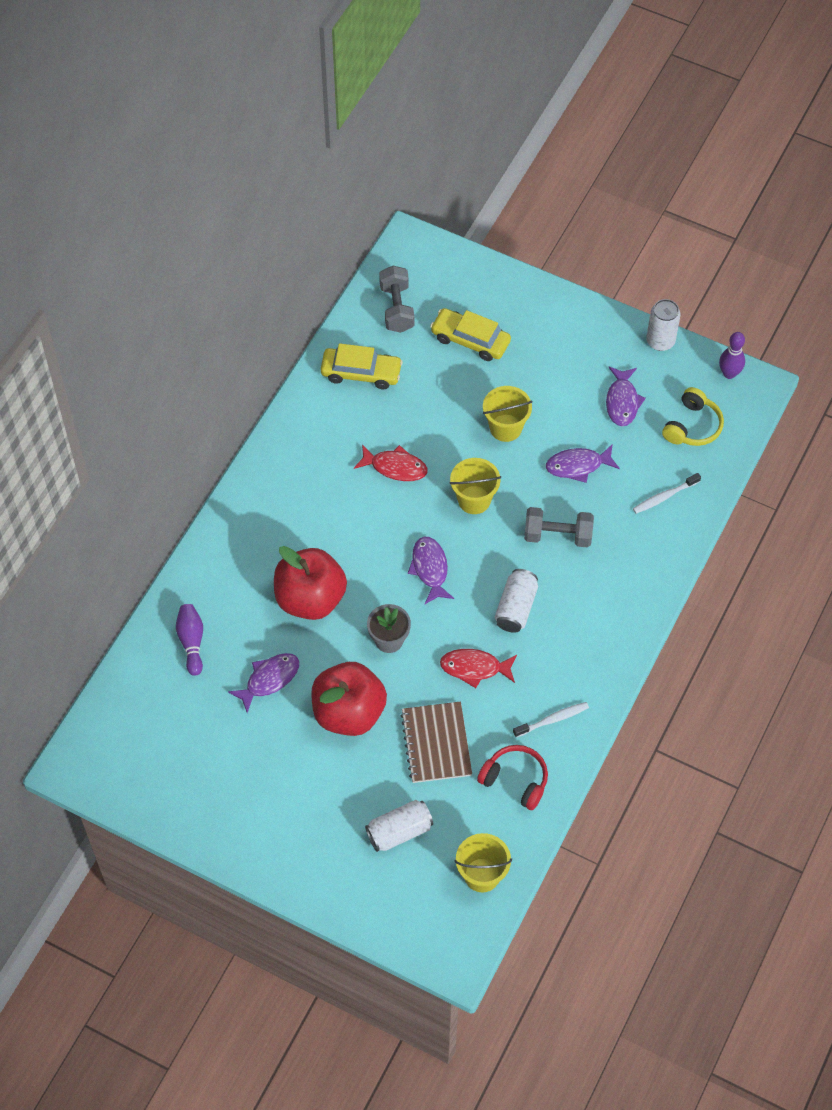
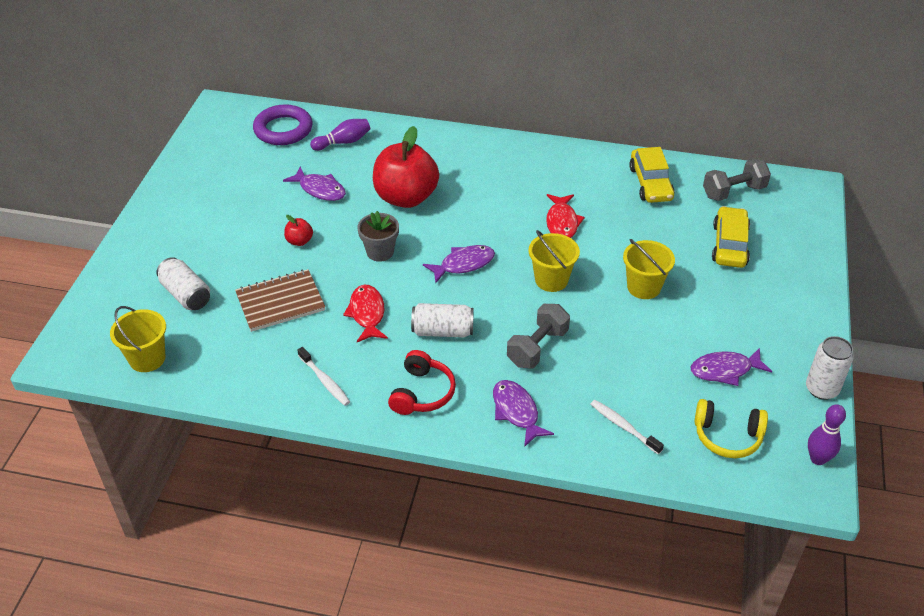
camera: 75 degrees right, 15 degrees down
red apple [311,662,387,736] -> red apple [284,215,313,246], size x0.41
red headphones [477,745,548,810] -> red headphones moved to [388,350,456,415]
grey dumbbell [524,507,594,548] -> grey dumbbell turned 45 degrees clockwise [507,304,570,368]
purple fish [546,444,620,483] -> purple fish moved to [493,380,554,447]
none -> purple ring [253,104,312,145]

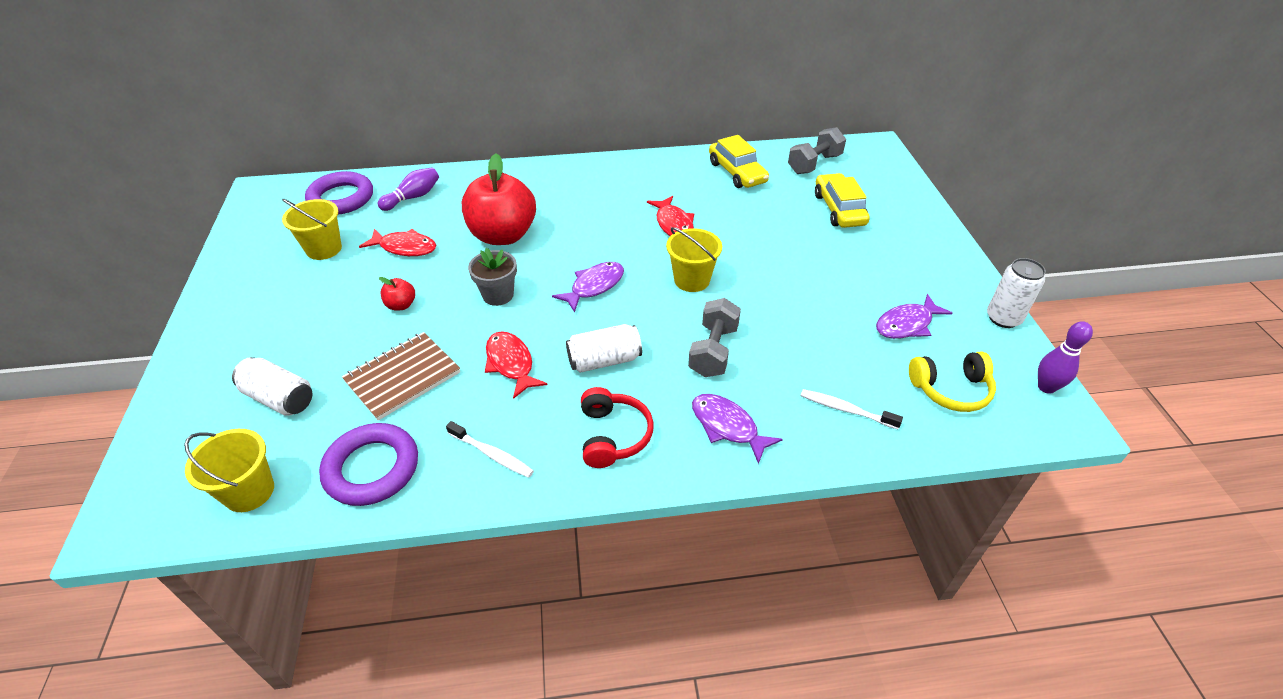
camera: 20 degrees left, 0 degrees up
purple fish [283,167,346,201] -> red fish [359,229,436,256]
yellow bucket [623,239,675,299] -> yellow bucket moved to [282,199,342,260]
none -> purple ring [319,423,418,506]

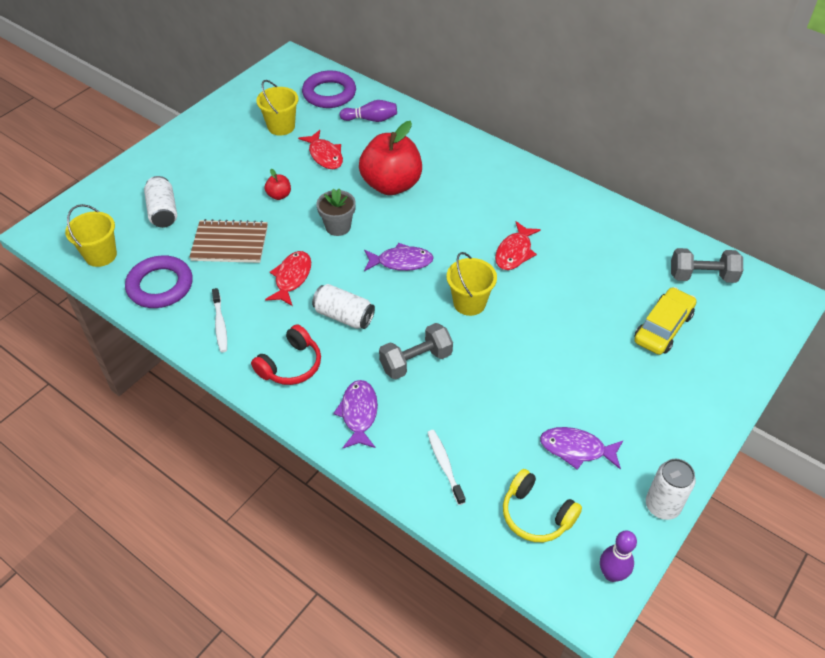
camera: 45 degrees right, 5 degrees up
yellow car [709,135,769,188] -> none

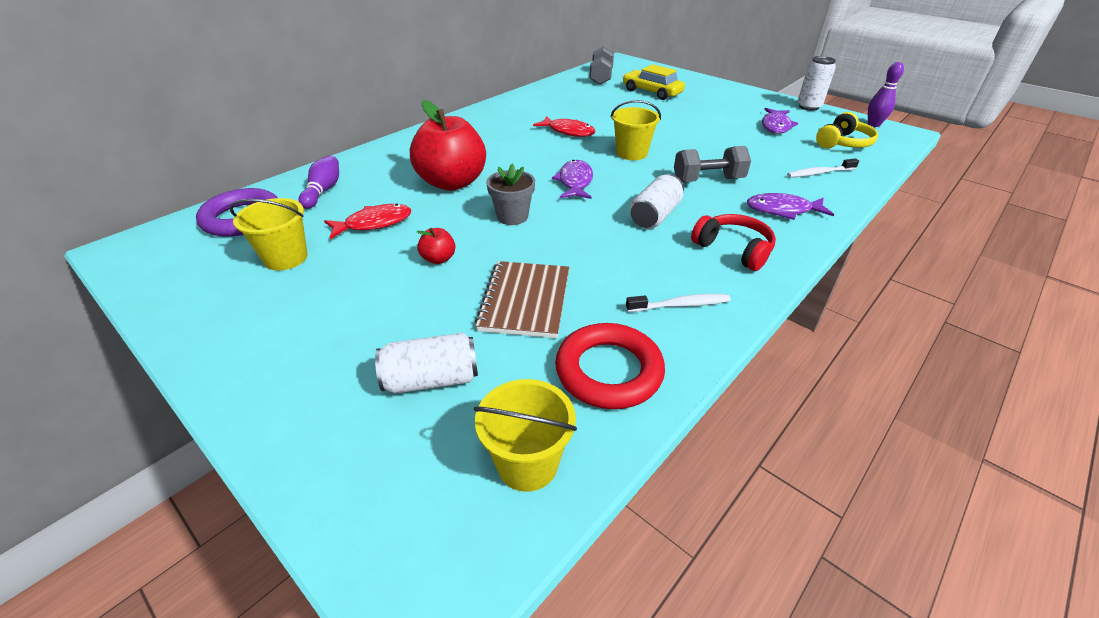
camera: 85 degrees left, 10 degrees down
purple ring [125,255,193,308] -> red ring [555,323,665,409]
red fish [265,251,311,306] -> none
grey dumbbell [379,323,453,380] -> grey dumbbell turned 75 degrees counterclockwise [674,146,751,182]

